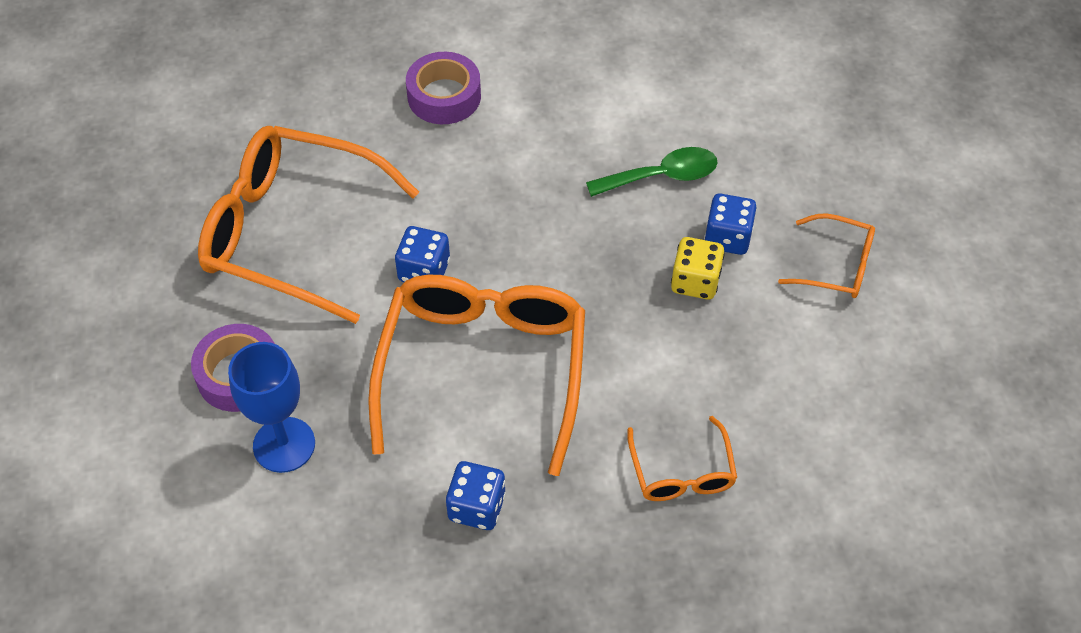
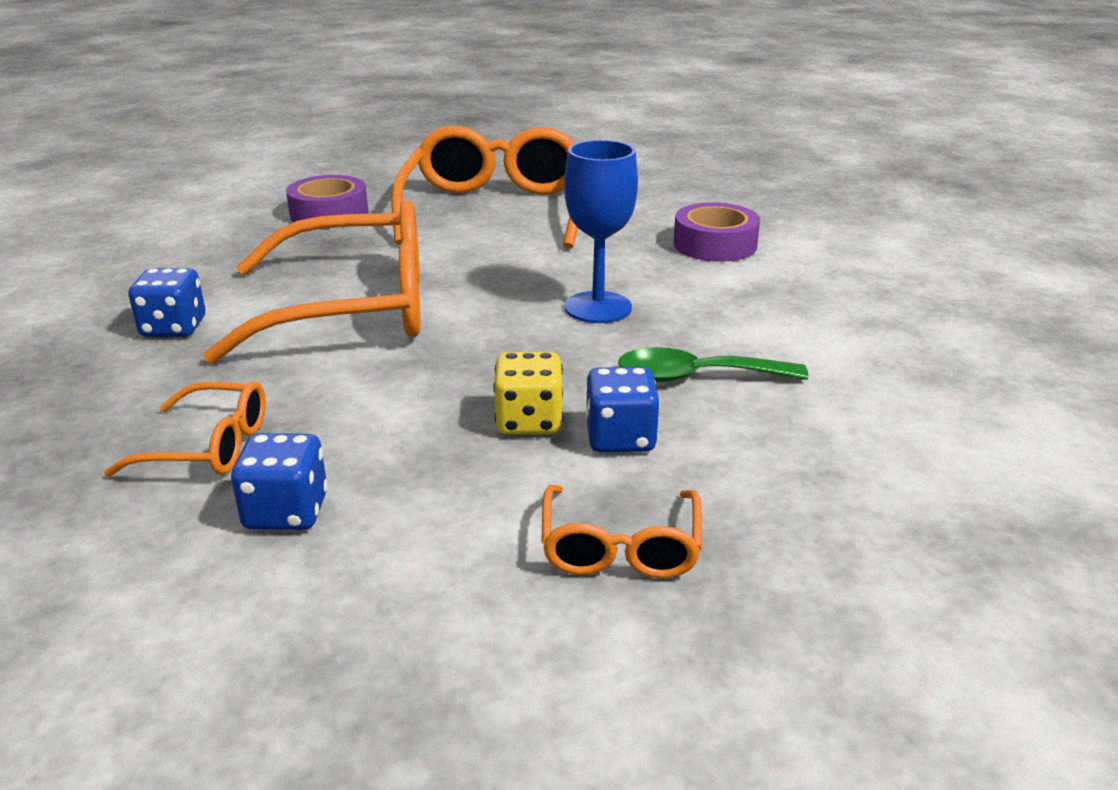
camera: 75 degrees right, 25 degrees down
blue goblet [228,342,315,473] -> blue goblet moved to [564,140,638,323]
blue dice [395,226,450,282] -> blue dice moved to [231,433,328,530]
green spoon [586,147,717,197] -> green spoon turned 120 degrees clockwise [618,347,809,382]
orange glasses [627,416,737,501] -> orange glasses turned 150 degrees counterclockwise [104,381,266,477]

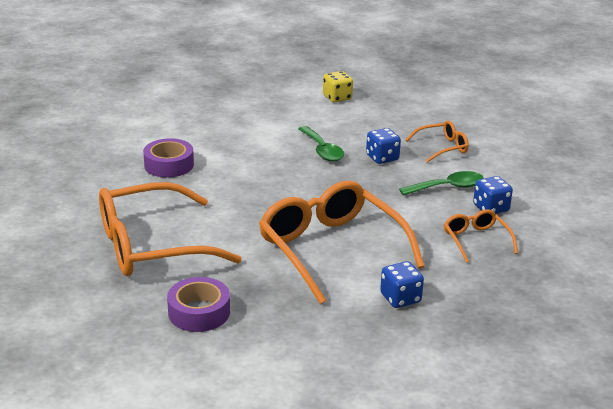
camera: 115 degrees left, 0 degrees up
yellow dice [493,352,563,434] -> yellow dice moved to [323,71,353,103]
blue goblet [564,140,638,323] -> none
none -> green spoon [399,171,484,196]

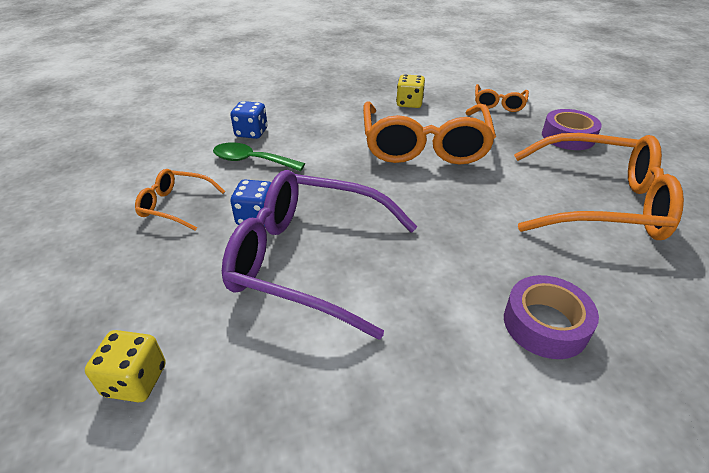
camera: 145 degrees left, 10 degrees up
green spoon [298,126,344,162] -> purple glasses [222,170,417,340]
blue dice [380,261,424,308] -> yellow dice [396,74,425,108]
orange glasses [444,209,518,263] -> orange glasses moved to [475,84,529,112]

